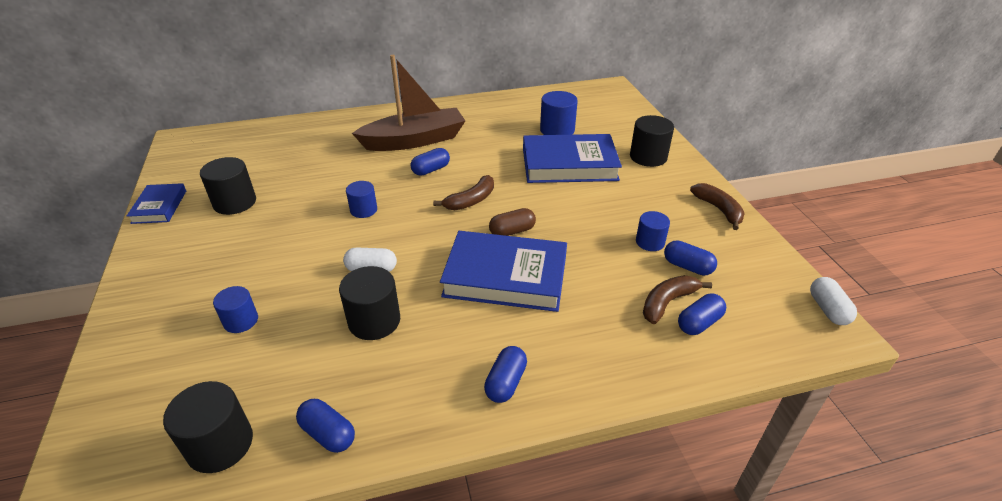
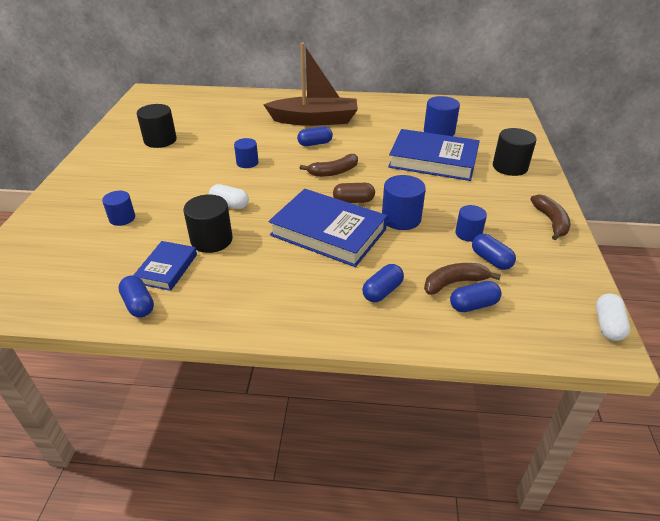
camera: 20 degrees right, 0 degrees up
blue book [127,183,186,224] -> blue book moved to [133,241,197,291]
black cylinder [163,381,253,473] -> none
blue capsule [484,346,527,403] -> blue capsule moved to [362,264,404,302]
none -> blue cylinder [382,175,426,230]

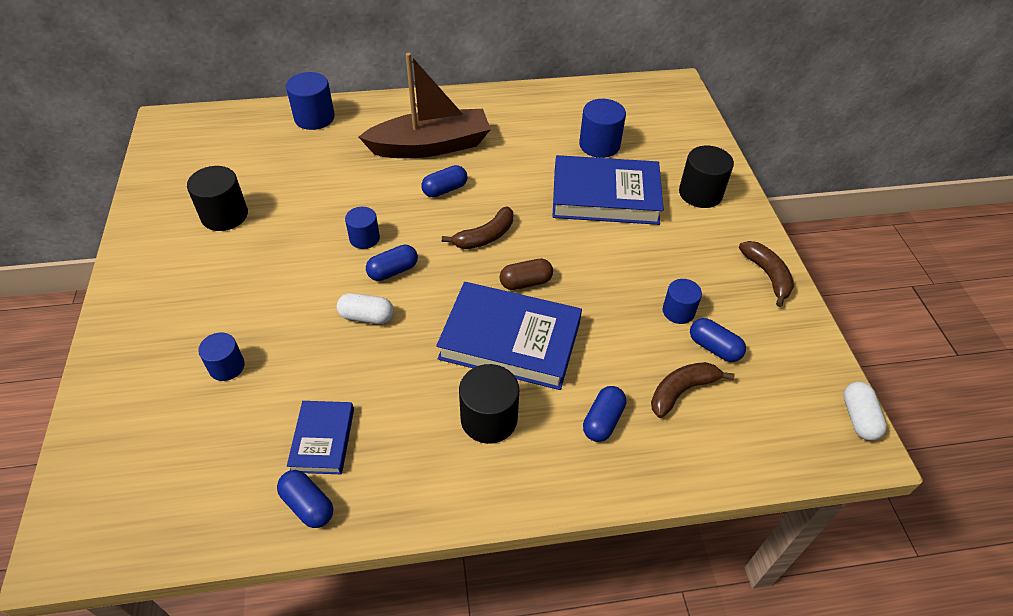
camera: 15 degrees left, 10 degrees up
black cylinder [183,194,233,253] -> black cylinder moved to [459,364,519,444]
blue cylinder [382,175,426,230] -> blue cylinder moved to [286,72,335,130]
blue capsule [450,281,501,312] -> blue capsule moved to [366,244,418,281]

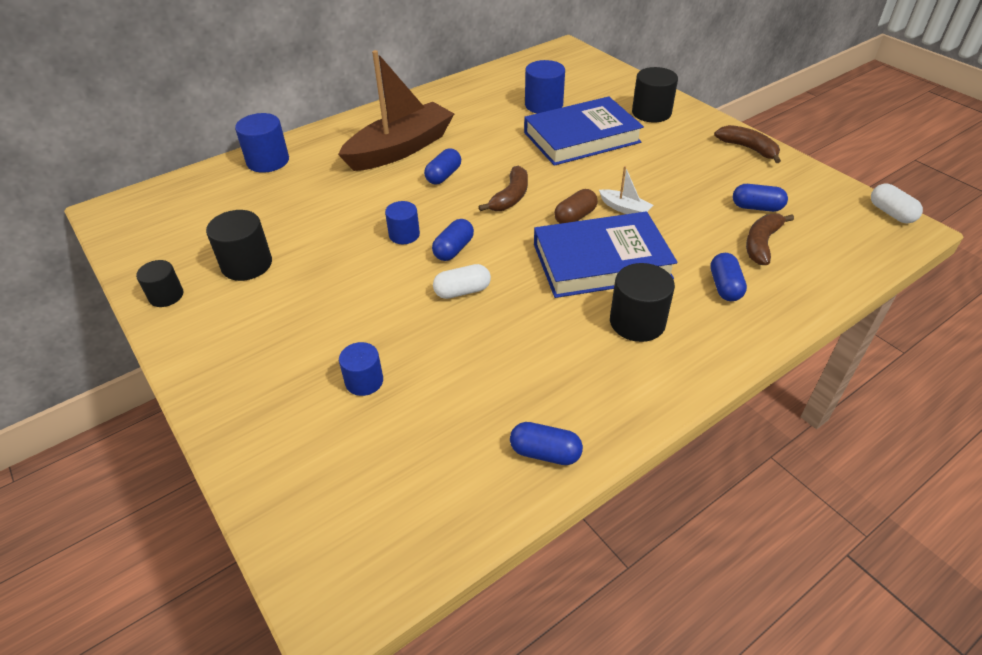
camera: 25 degrees left, 5 degrees down
blue book [287,401,354,474] -> none
blue cylinder [663,279,702,324] -> none
none -> black cylinder [136,260,183,307]
none -> white boat [599,166,653,214]

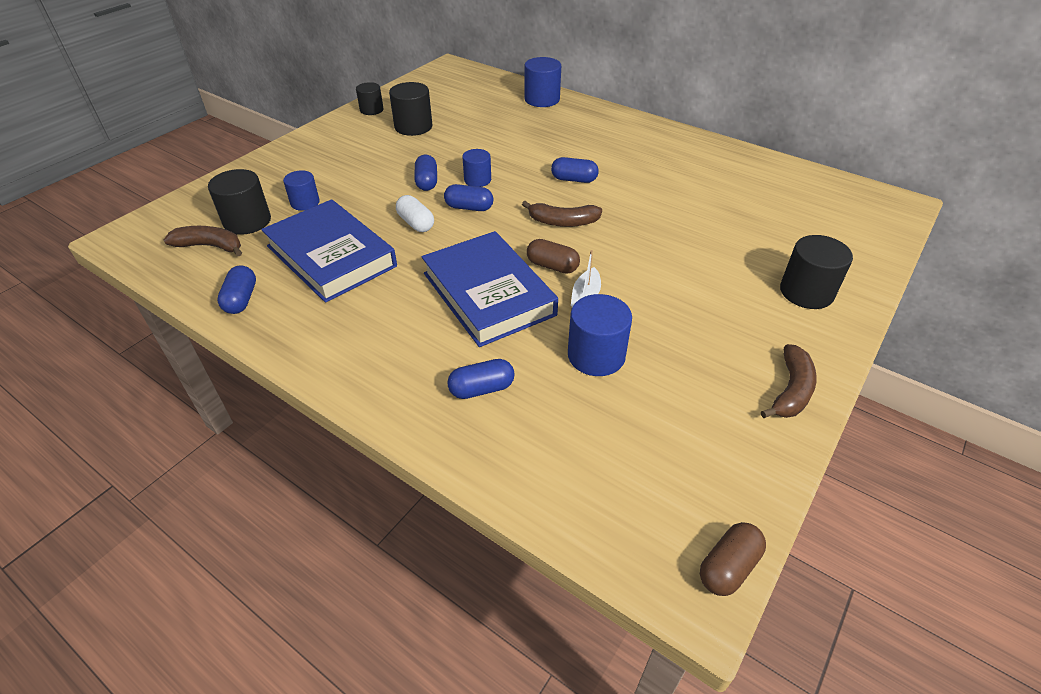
camera: 70 degrees right, 0 degrees up
brown boat [338,50,454,171] -> none
blue book [524,96,644,166] -> blue book moved to [261,199,397,303]
blue cylinder [525,60,565,113] -> blue cylinder moved to [568,294,632,376]
black cylinder [610,263,675,342] -> black cylinder moved to [208,169,271,235]
blue capsule [733,184,788,212] -> blue capsule moved to [414,154,437,191]
brown banana [746,213,794,265] -> brown banana moved to [164,226,242,256]
white capsule [871,184,923,223] -> brown capsule [700,522,766,596]

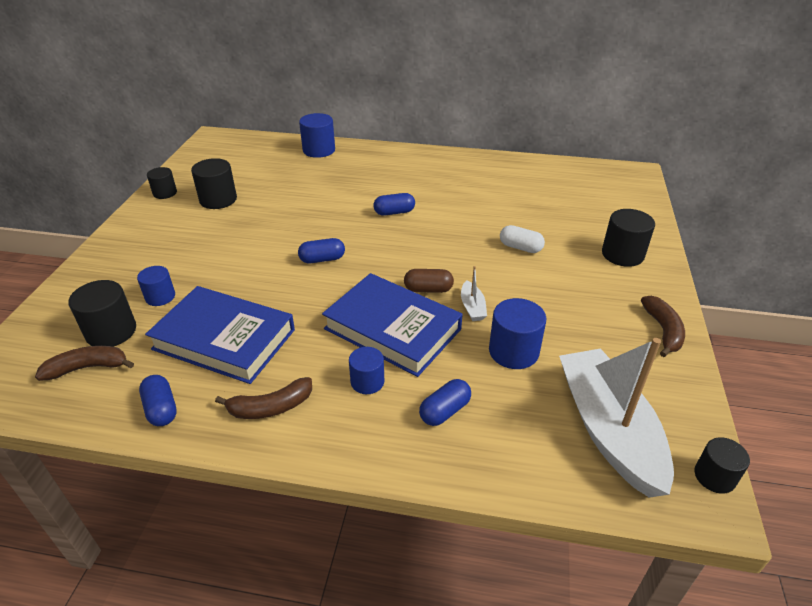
camera: 25 degrees left, 5 degrees down
white capsule [396,195,434,232] -> white capsule moved to [500,225,545,253]
blue capsule [414,154,437,191] -> none
blue cylinder [462,149,491,187] -> blue cylinder moved to [349,347,384,394]
brown banana [522,201,602,227] -> brown banana moved to [215,377,312,419]
brown capsule [700,522,766,596] -> black cylinder [694,437,750,494]
none -> white boat [559,338,674,498]

